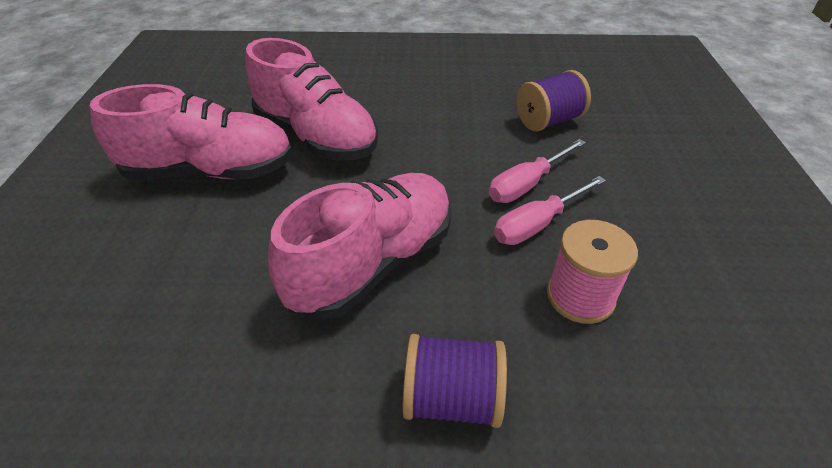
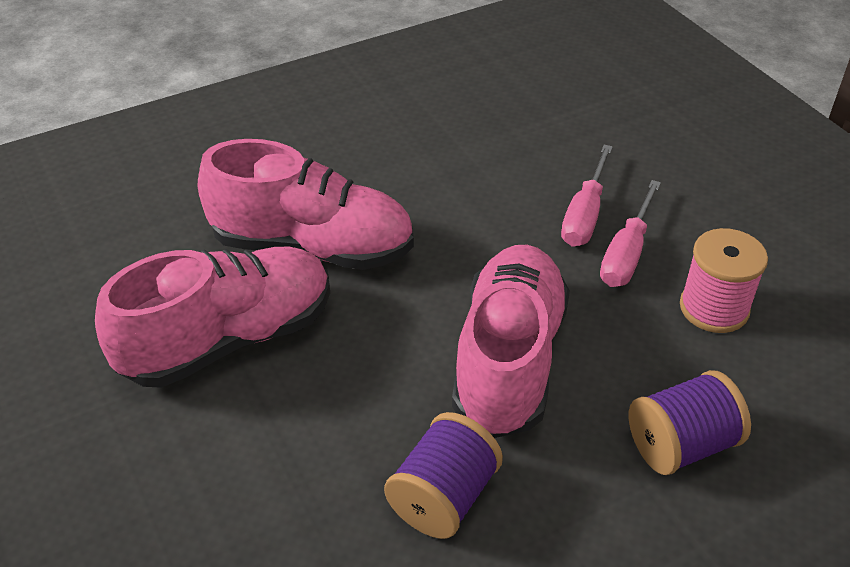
camera: 30 degrees left, 0 degrees up
purple spool [516,70,591,131] -> purple spool moved to [384,412,503,539]

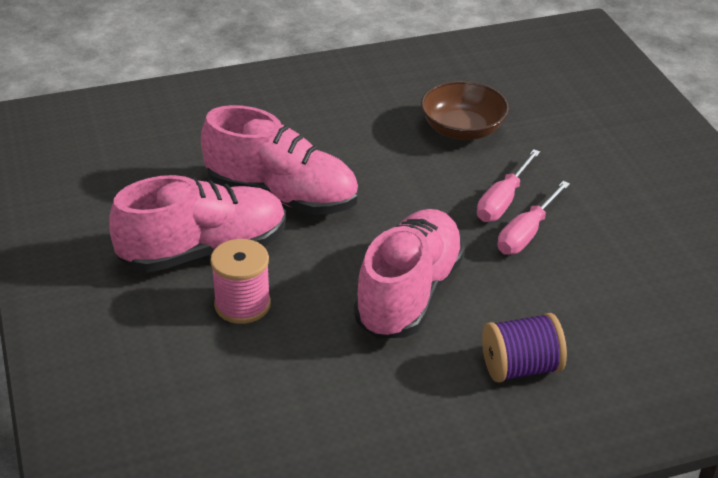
camera: 10 degrees right, 5 degrees down
purple spool [384,412,503,539] -> none
pink spool [680,228,768,333] -> pink spool moved to [210,239,271,324]
none -> brown bowl [421,81,509,140]

